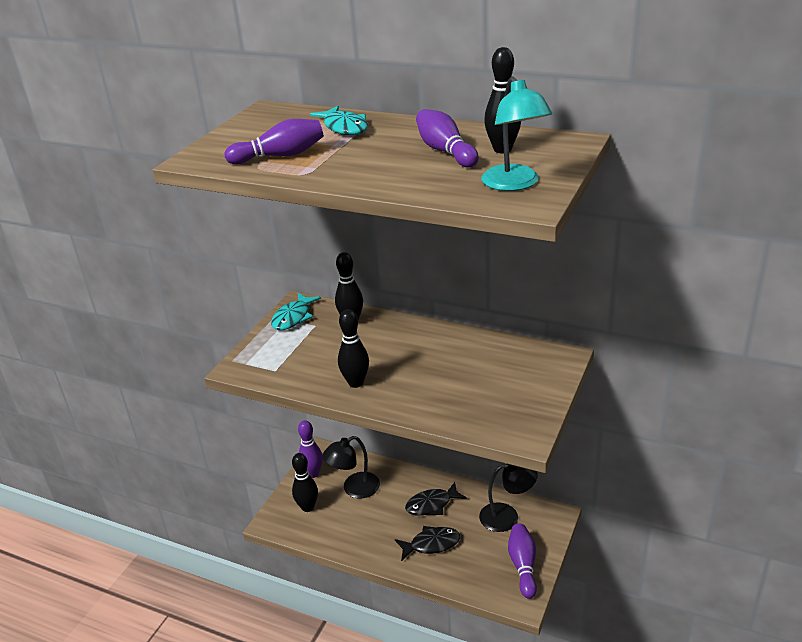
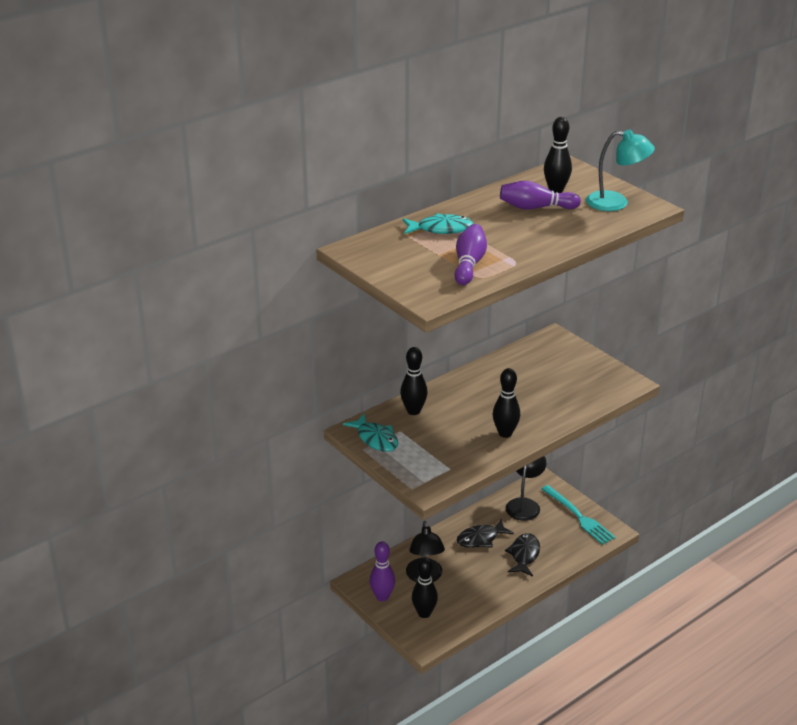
camera: 65 degrees left, 0 degrees up
black fish [405,482,467,516] -> black fish turned 60 degrees clockwise [457,519,514,548]
purple bowling pin [508,524,537,599] -> turquoise fork [542,485,616,545]

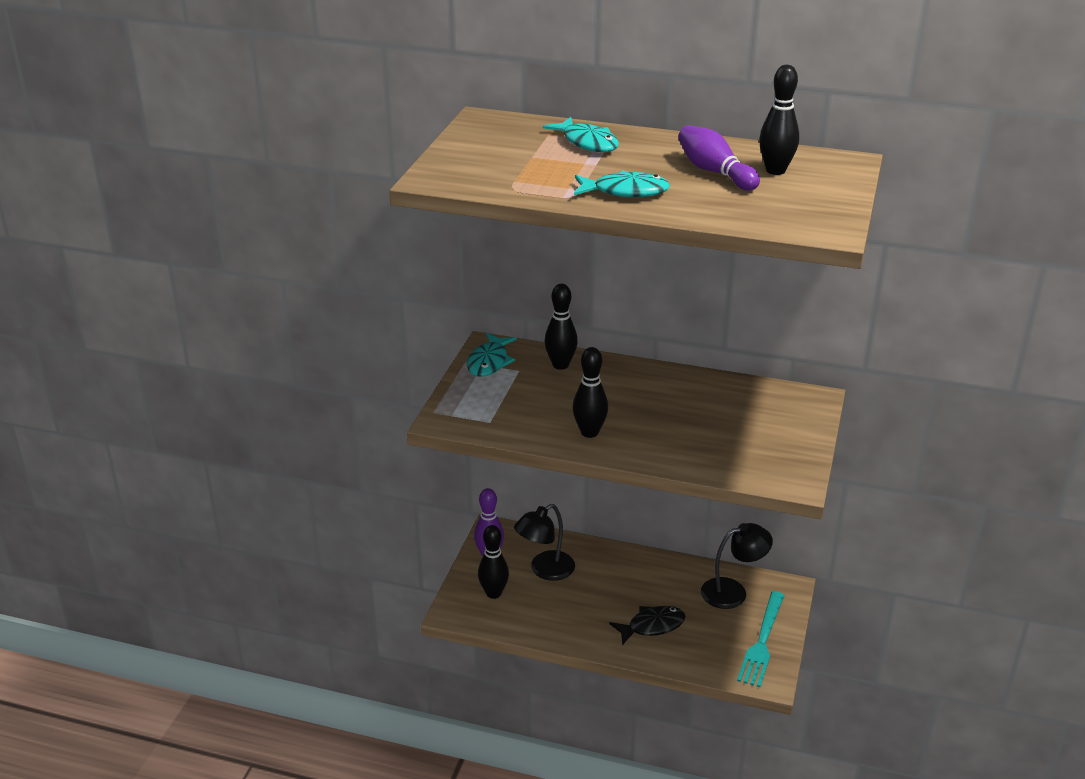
camera: 55 degrees right, 0 degrees up
purple bowling pin [455,224,487,285] -> none
black fish [457,519,514,548] -> none
turquoise lamp [586,130,655,211] -> none
none -> turquoise fish [574,171,670,197]

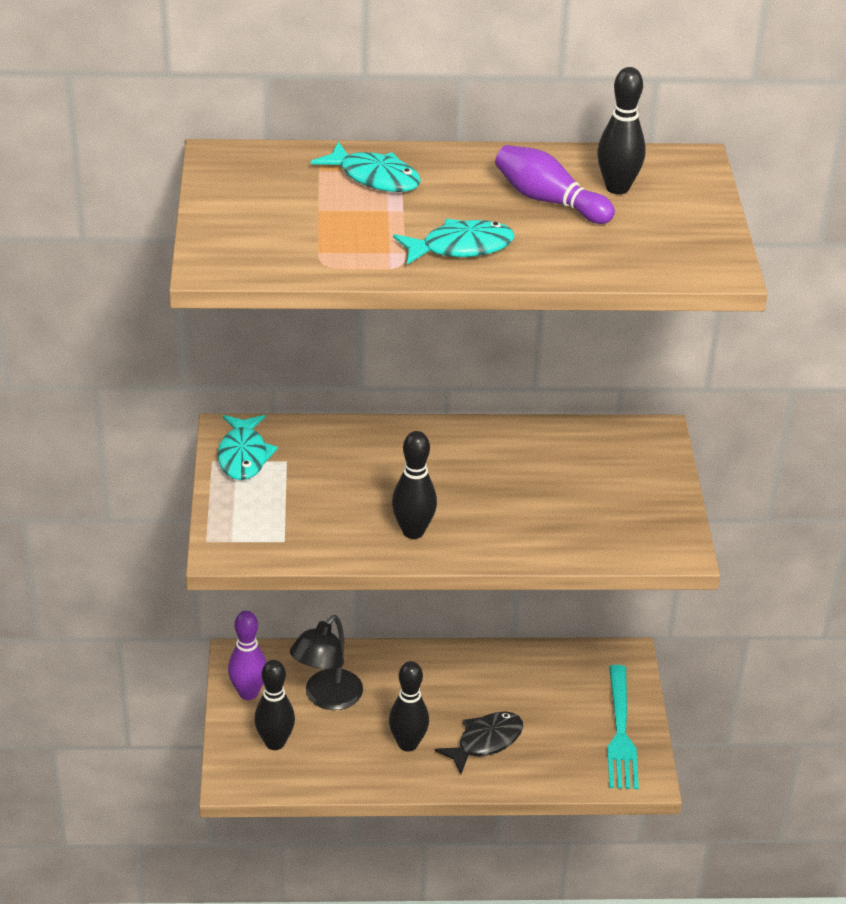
camera: 20 degrees left, 5 degrees up
black bowling pin [545,284,578,370] -> black bowling pin moved to [389,661,429,752]
black lamp [701,523,773,609] -> none

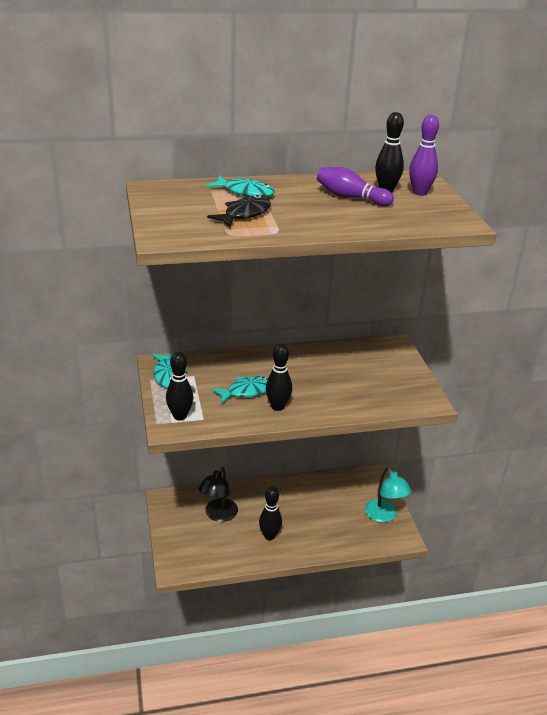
camera: 10 degrees left, 5 degrees down
purple bowling pin [228,611,267,700] -> purple bowling pin moved to [409,115,439,196]
black bowling pin [254,660,295,750] -> black bowling pin moved to [166,352,193,420]
turquoise fish [393,219,515,265] -> turquoise fish moved to [211,376,268,404]
black fish [435,711,523,774] -> black fish moved to [207,195,271,227]
turquoise fork [607,665,639,789] -> turquoise lamp [365,467,411,522]

